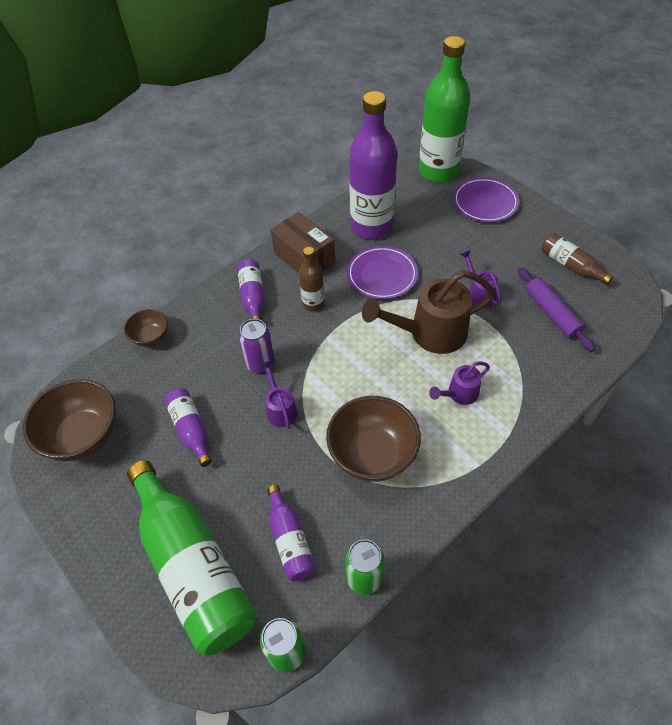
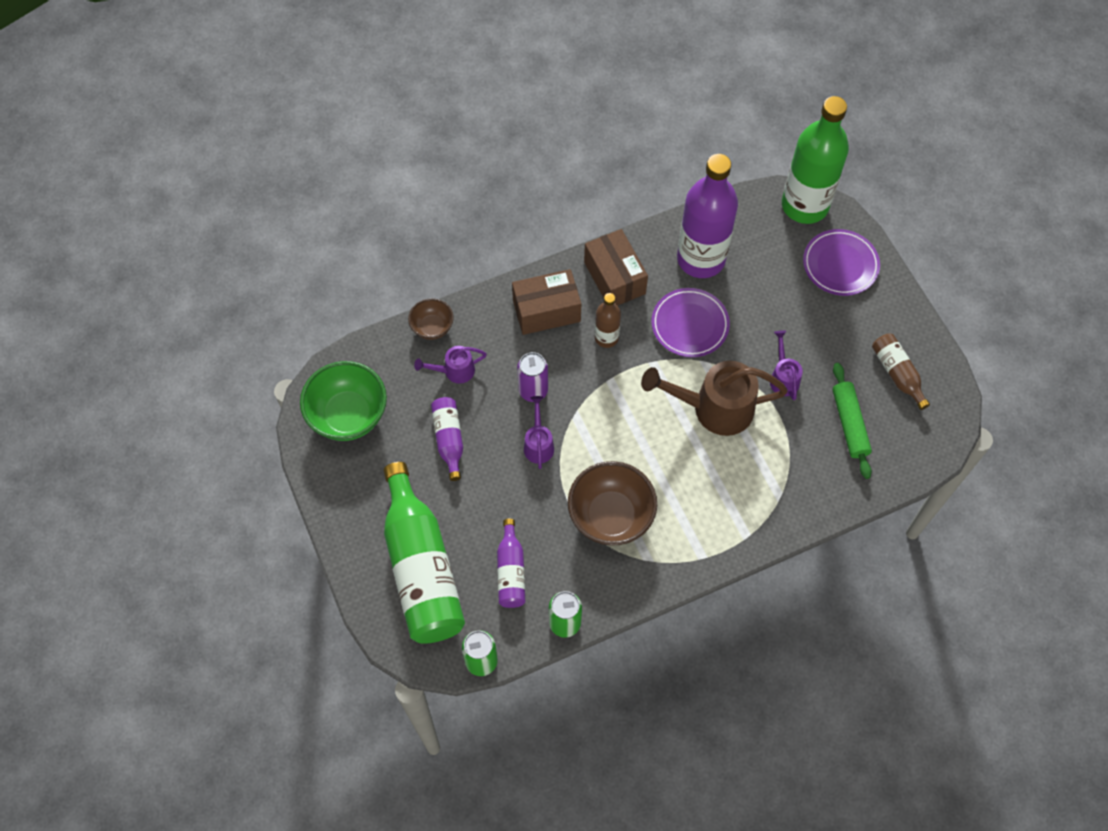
camera: 15 degrees right, 10 degrees up
brown bowl [23,379,116,461] -> green bowl [300,361,387,441]
purple bottle [237,260,264,320] -> brown box [512,269,581,335]
purple watering can [429,361,490,405] -> purple watering can moved to [414,346,487,384]
purple rolling pin [518,267,595,352] -> green rolling pin [833,363,872,479]

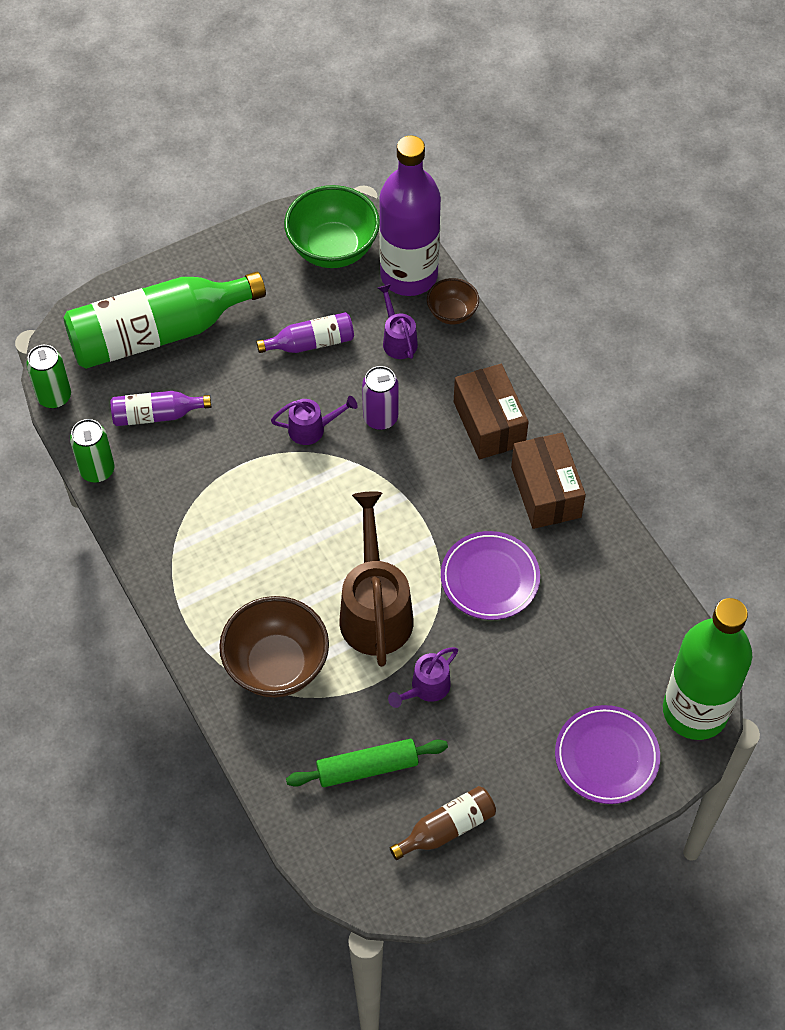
camera: 85 degrees right, 5 degrees down
brown bowl [568,461,657,546] -> brown bowl moved to [219,596,329,697]
brown box [584,229,648,305] -> brown box turned 75 degrees counterclockwise [511,433,586,529]
brown bottle [595,293,621,348] -> none
purple bottle [677,154,738,278] -> purple bottle moved to [379,136,441,296]
purple watering can [770,330,803,400] -> purple watering can turned 150 degrees clockwise [388,647,458,708]

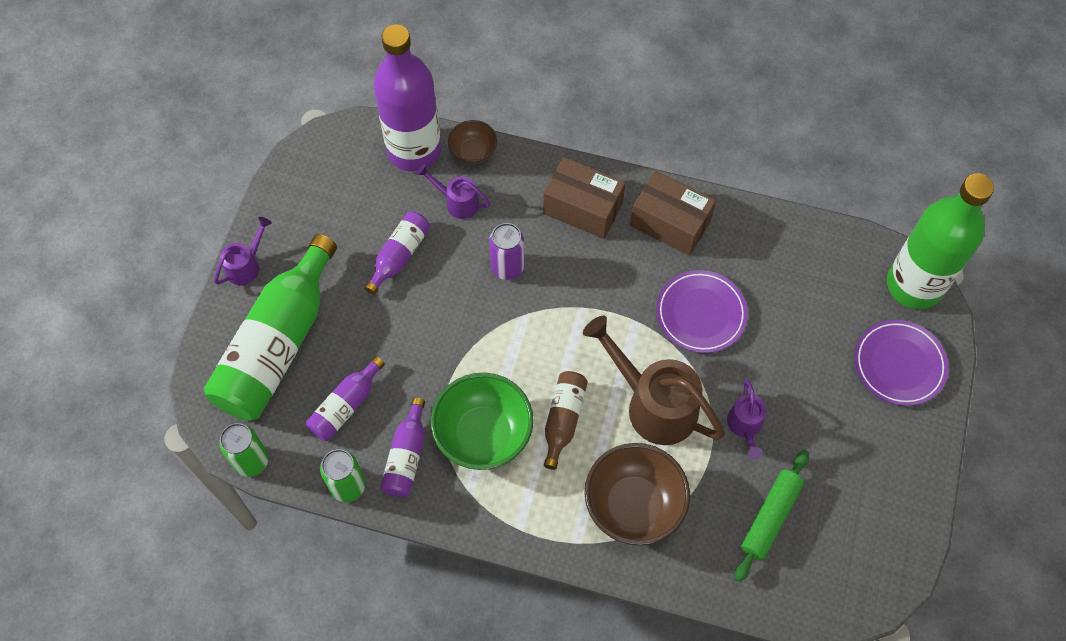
camera: 45 degrees left, 5 degrees up
purple watering can [271,396,358,445] -> purple watering can moved to [214,217,272,285]
green bowl [284,185,380,268] -> green bowl moved to [431,373,534,470]
brown bottle [390,786,496,860] -> brown bottle moved to [544,371,588,470]
none -> purple bottle [381,398,425,497]

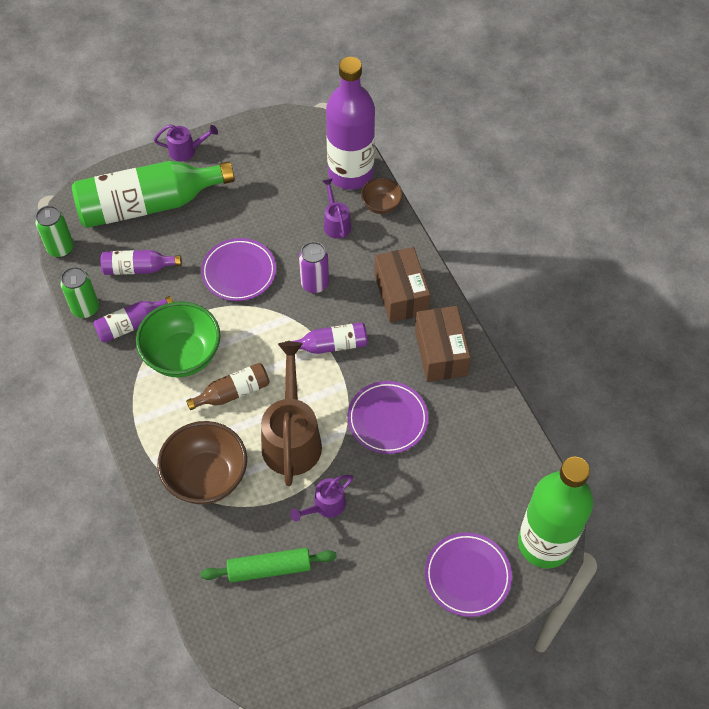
camera: 50 degrees right, 5 degrees down
purple bottle [365,212,430,295] -> purple bottle moved to [285,322,368,354]
none -> purple plate [201,238,276,301]

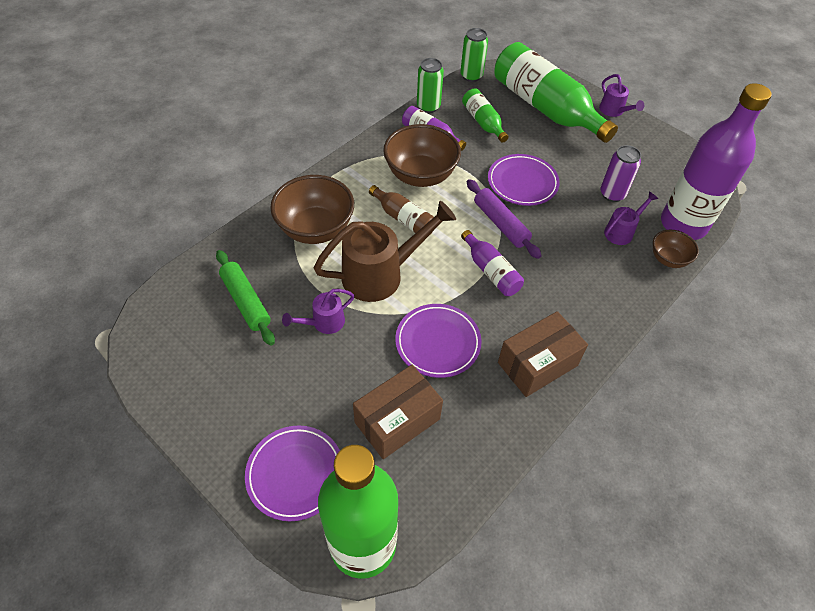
camera: 65 degrees right, 5 degrees down
purple bottle [101,250,182,275] -> green bottle [462,89,509,143]
green bowl [136,301,220,377] -> brown bowl [383,124,461,187]
purple watering can [290,475,354,522] -> purple watering can turned 60 degrees counterclockwise [282,289,355,334]
purple can [299,242,329,293] -> purple can moved to [600,145,641,202]
brown box [374,247,430,323] -> brown box moved to [353,365,443,459]
none -> purple rolling pin [467,179,542,259]

